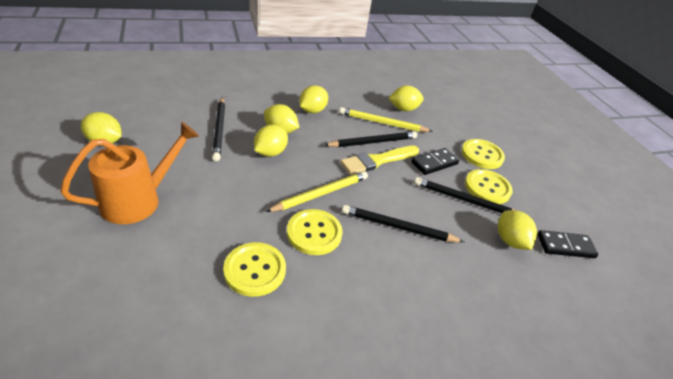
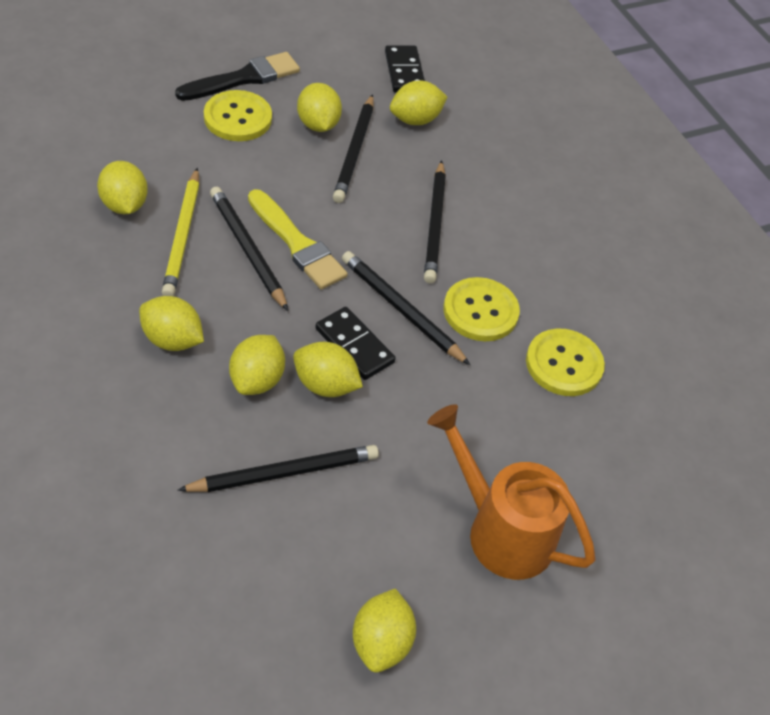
camera: 100 degrees left, 10 degrees up
yellow pencil [266,171,368,212] -> black pencil [342,251,470,365]
black domino [411,148,459,175] -> black domino moved to [315,307,396,380]
yellow button [465,169,513,204] -> yellow lemon [297,83,342,132]
none -> black brush [175,52,300,101]

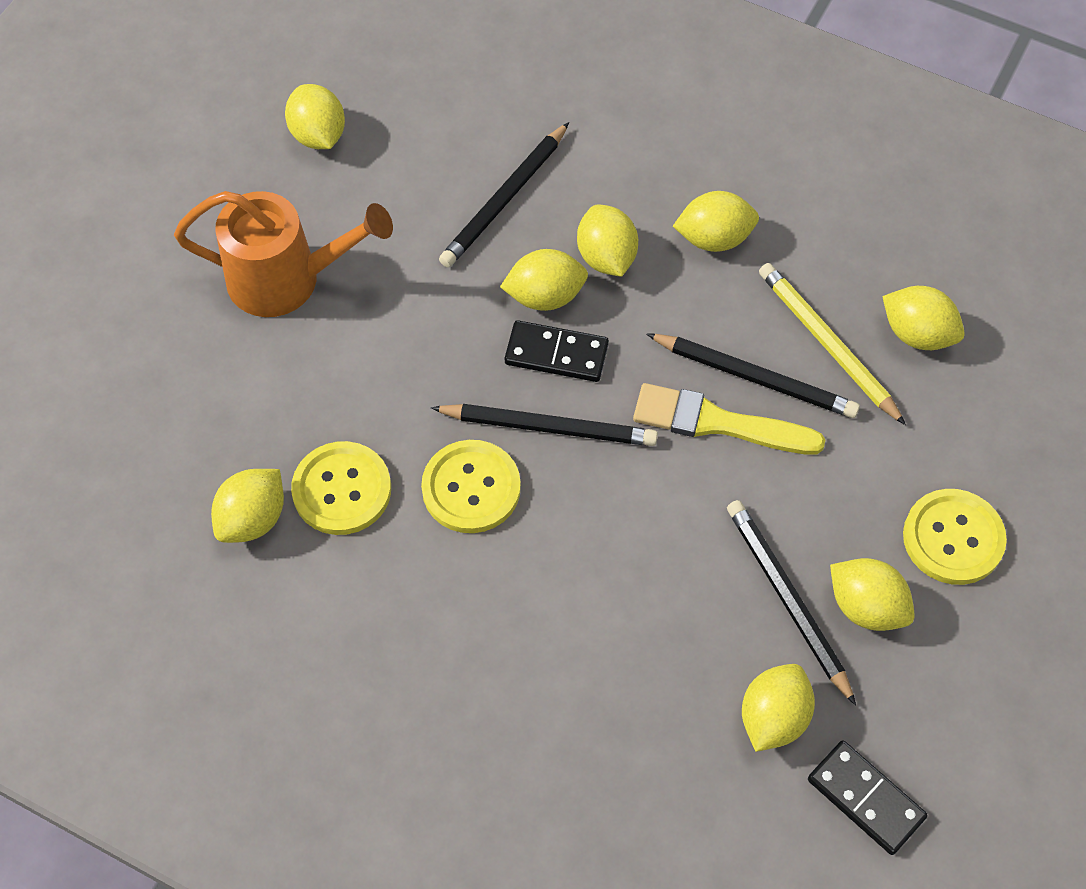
camera: 150 degrees right, 10 degrees up
black brush [175,52,300,101] -> none
black pencil [424,160,446,283] -> none
none -> yellow lemon [211,469,284,543]

